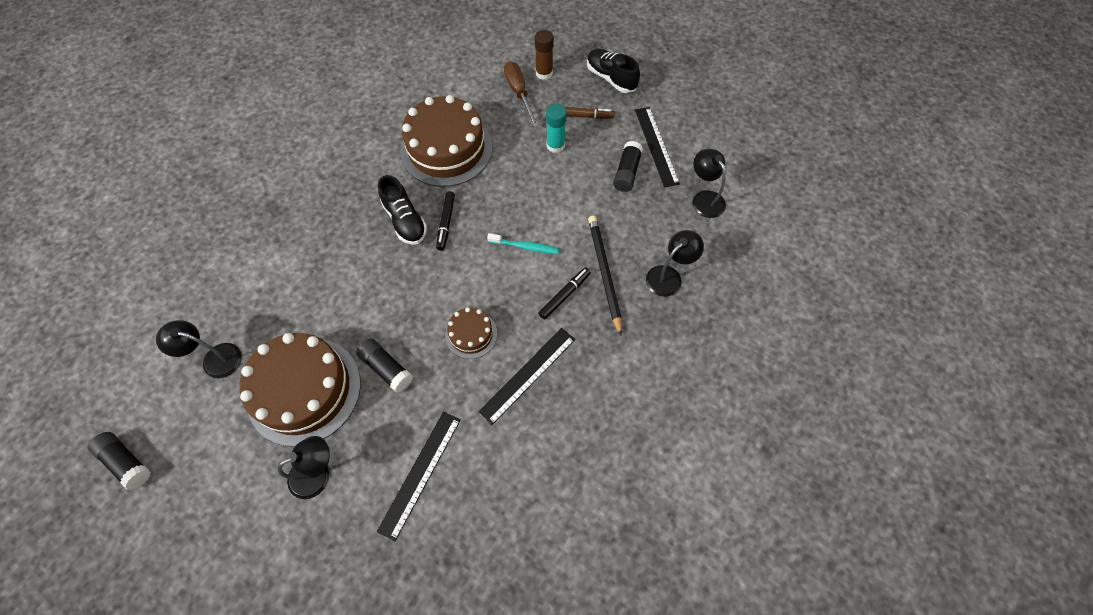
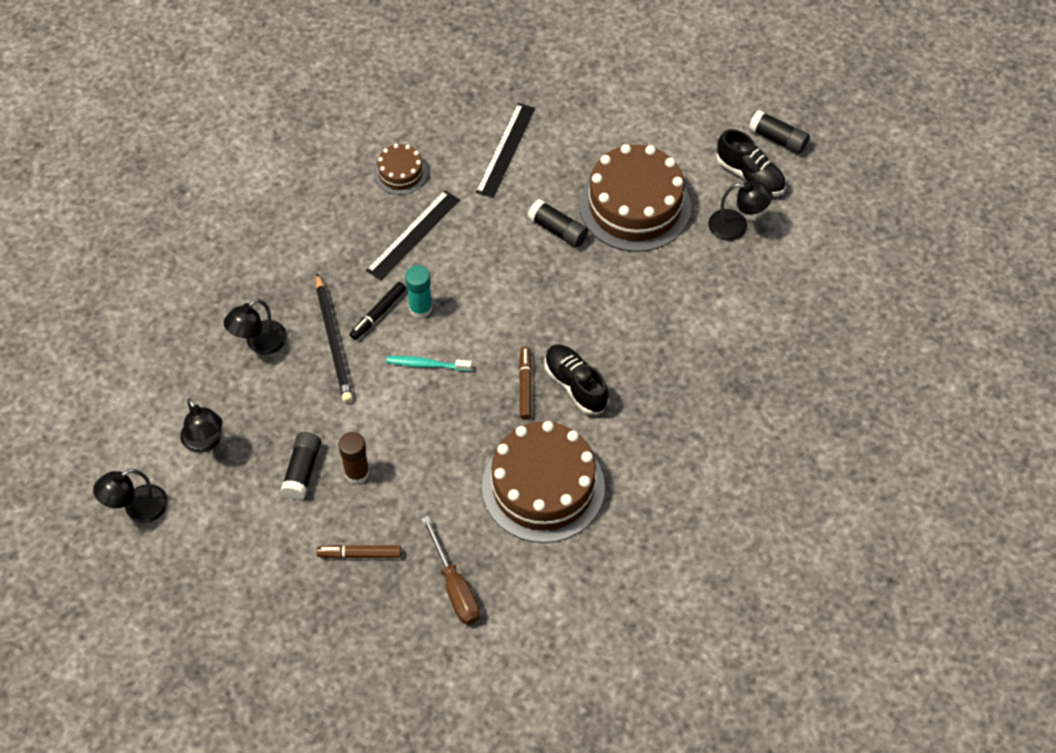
camera: 175 degrees right, 5 degrees down
black lamp [278,436,330,499] -> black lamp moved to [93,469,168,523]
black marker [436,191,455,251] -> brown marker [519,346,532,420]
brown cake [445,307,497,359] -> brown cake moved to [374,144,428,195]
brown glue stick [535,30,554,80] -> brown glue stick moved to [339,432,370,484]
turquoise glue stick [546,104,567,153] -> turquoise glue stick moved to [405,265,432,318]
black shoe [587,49,640,93] -> black shoe moved to [716,129,786,196]
black ruler [635,107,680,187] -> none

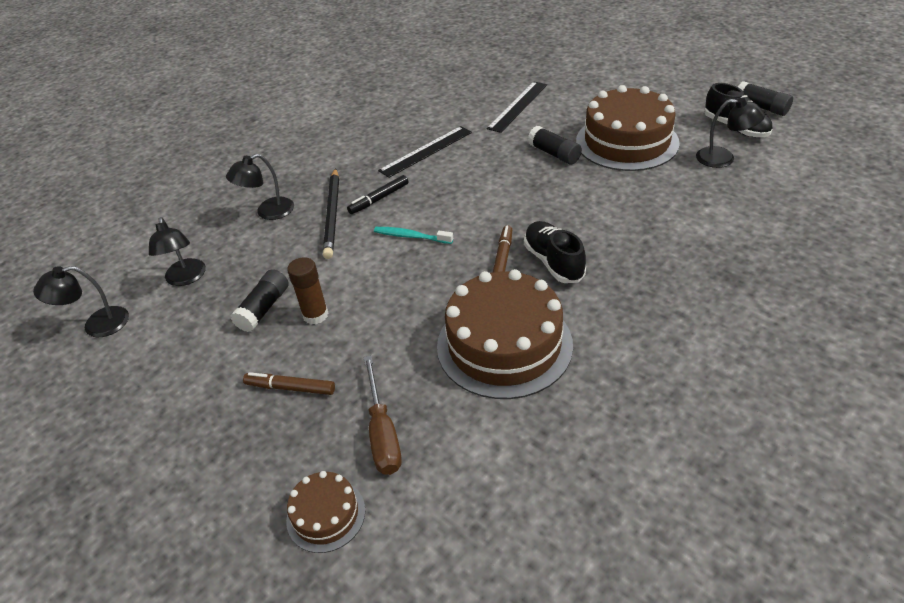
camera: 15 degrees right, 15 degrees down
brown cake [374,144,428,195] -> brown cake moved to [286,471,365,553]
turquoise glue stick [405,265,432,318] -> none

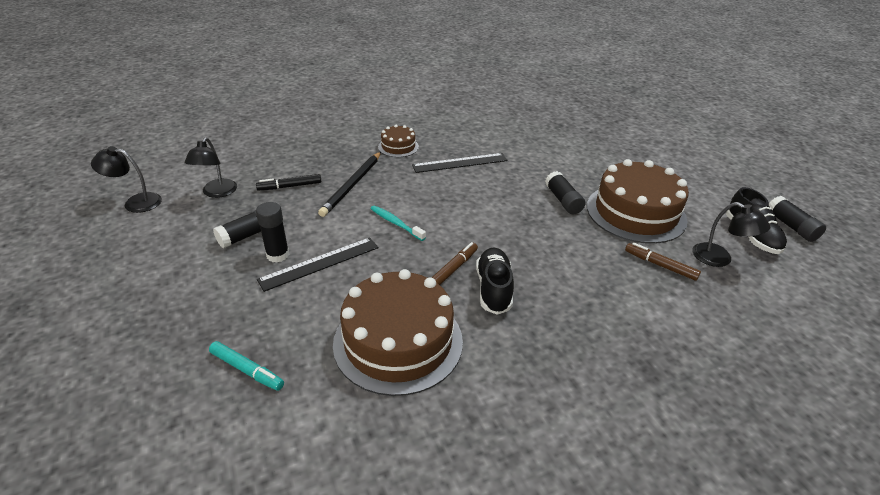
camera: 20 degrees right, 5 degrees down
black lamp [226,154,294,220] -> none
brown marker [243,372,335,395] -> brown marker moved to [625,242,701,281]
brown cake [286,471,365,553] -> brown cake moved to [378,125,419,157]
brown glue stick [287,257,328,325] -> black glue stick [256,202,289,263]
black marker [347,175,409,214] -> black marker moved to [256,174,321,190]
brown screwdriver [363,356,402,475] -> turquoise marker [209,341,284,391]
black ruler [487,81,547,133] -> black ruler moved to [257,237,379,292]

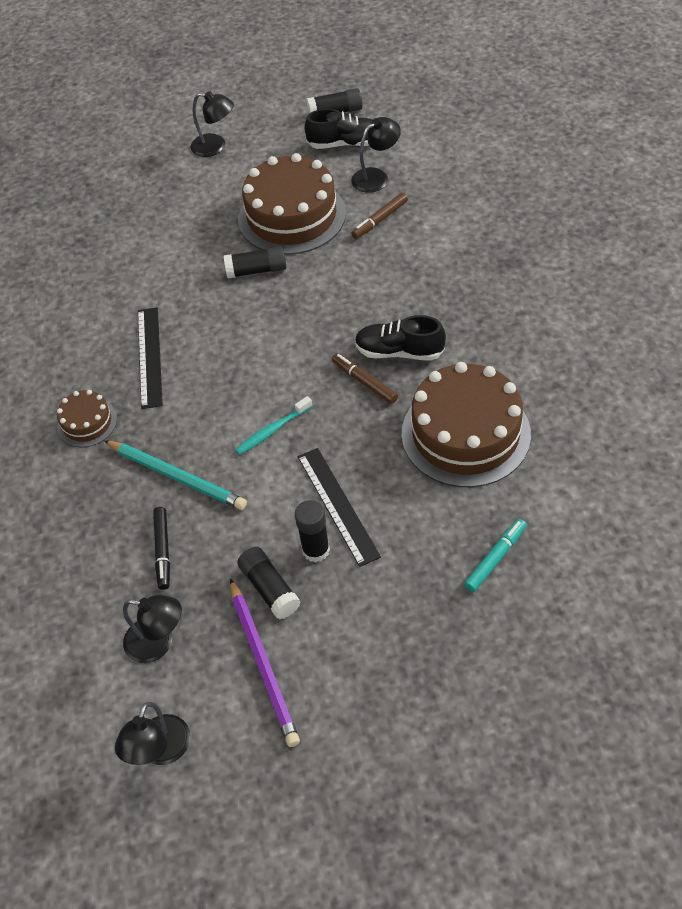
camera: 75 degrees left, 15 degrees up
black pencil [318,152,381,217] -> turquoise pencil [104,440,247,510]
none -> black lamp [191,91,234,157]
none -> purple pencil [230,578,300,747]

